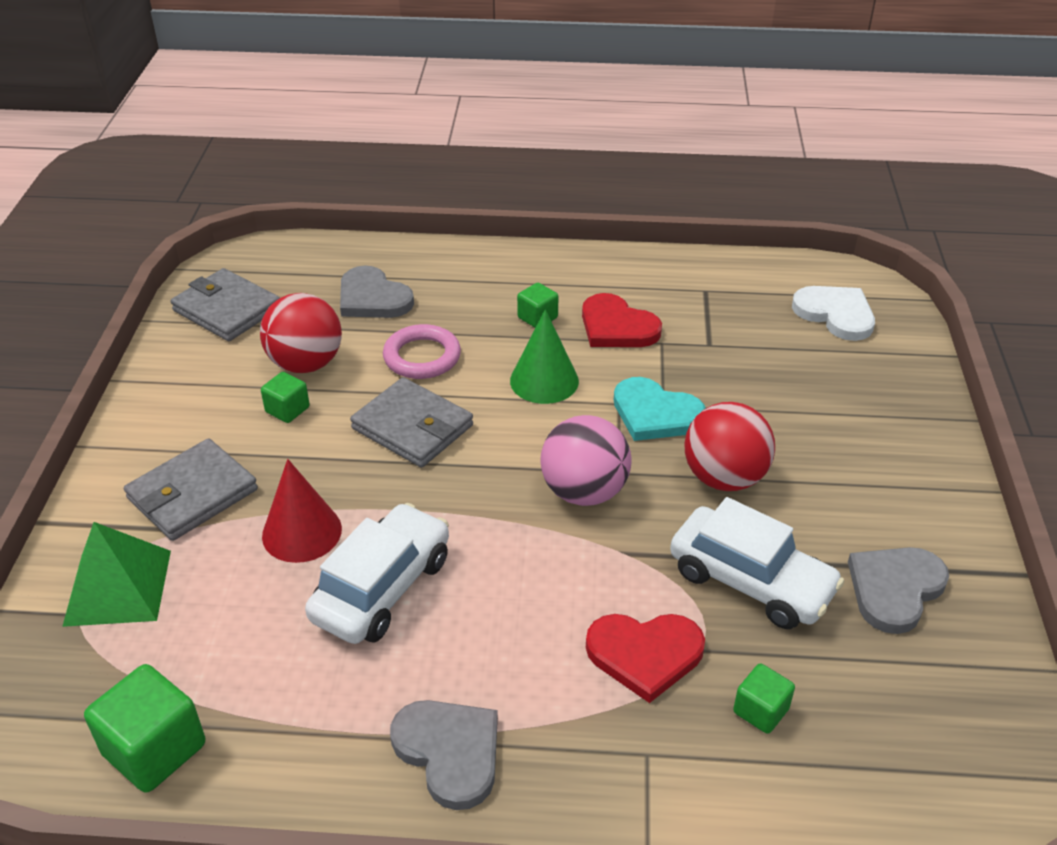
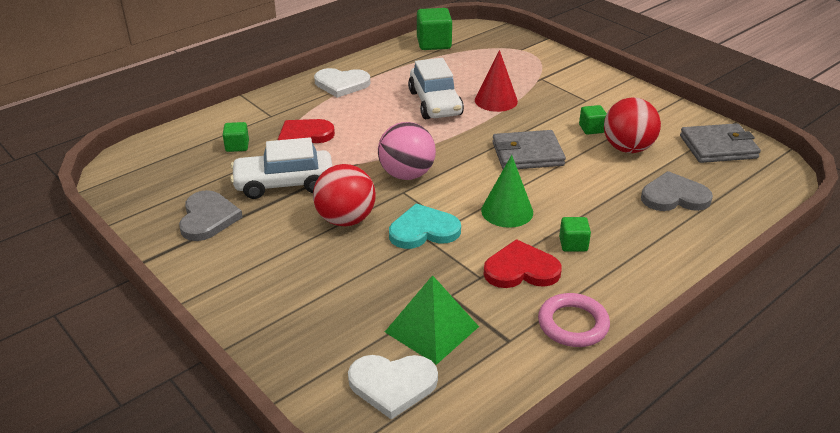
camera: 135 degrees right, 5 degrees down
green pyramid [62,522,171,627] -> green pyramid moved to [385,275,479,365]
grey wallet [124,438,258,541] -> none
pink ring [383,324,461,379] -> pink ring moved to [538,293,610,347]
grey heart [390,700,498,810] -> white heart [314,68,371,98]

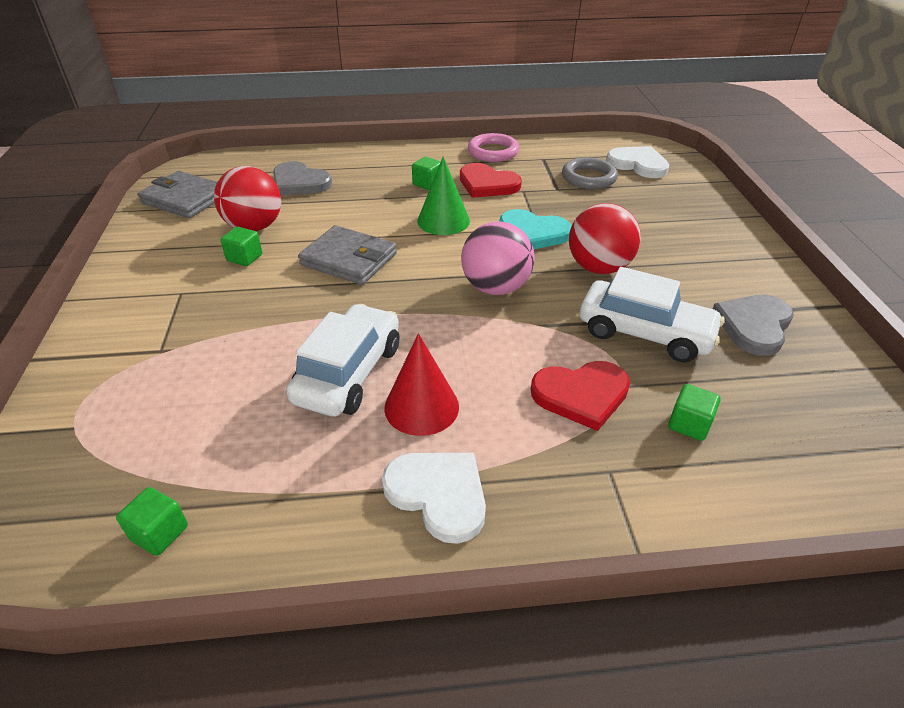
camera: 145 degrees left, 5 degrees up
green pyramid [385,275,479,365] -> grey ring [562,157,618,189]
green cube [417,8,452,50] -> green cube [116,487,188,556], size x0.57
red cone [475,50,518,112] -> red cone moved to [384,333,459,436]

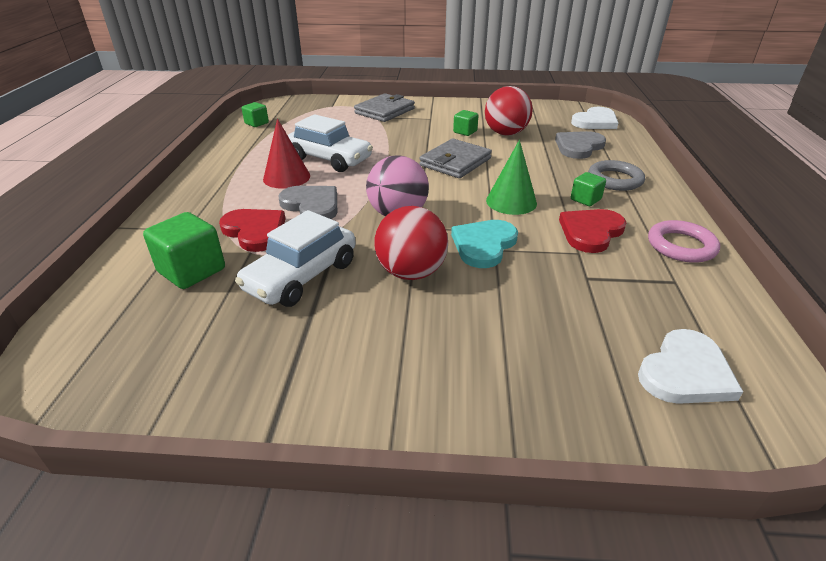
camera: 100 degrees right, 5 degrees down
grey wallet [138,171,217,218] -> grey wallet moved to [354,93,415,122]
white heart [382,453,486,544] -> white heart moved to [571,107,618,129]
red heart [531,361,630,431] -> red heart turned 135 degrees clockwise [219,209,286,252]
grey ring [562,157,618,189] -> grey ring moved to [588,160,645,191]
green cube [668,384,721,441] -> green cube [143,212,225,289], size x1.75
grey heart [713,294,794,356] -> grey heart moved to [278,186,337,219]

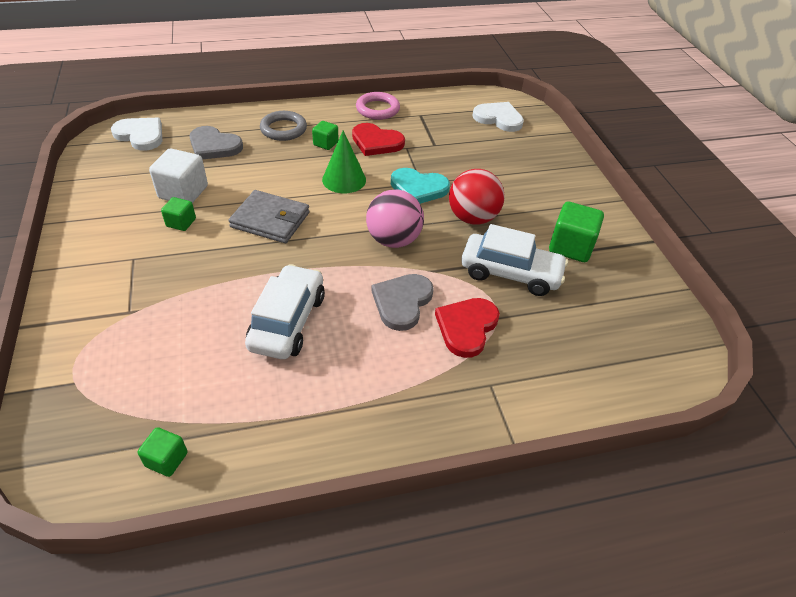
camera: 110 degrees left, 10 degrees up
green cube [143,212,225,289] -> green cube moved to [549,202,604,262]
red cone [263,119,310,189] -> none
grey wallet [354,93,415,122] -> none
red ball [485,86,533,136] -> white cube [149,148,208,203]

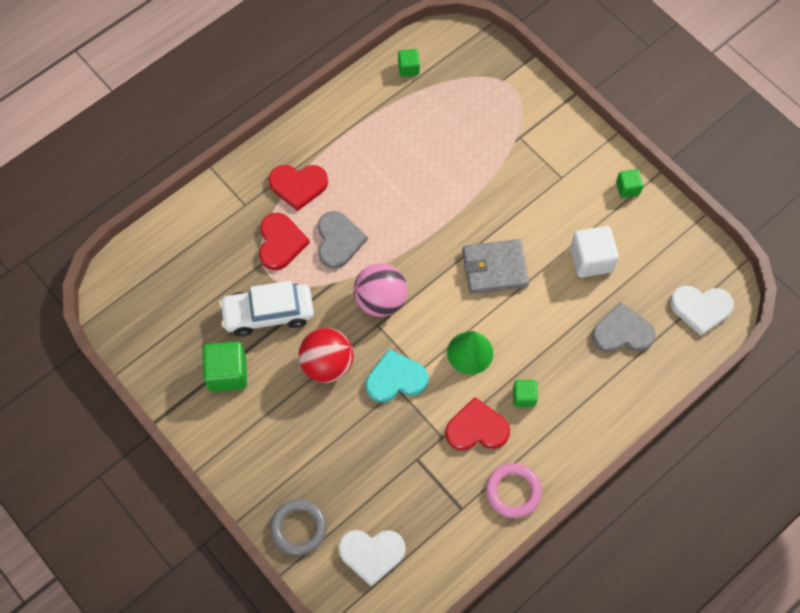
camera: 155 degrees right, 20 degrees up
green cube [161,197,196,231] -> green cube moved to [616,169,643,198]
white car [245,264,325,359] -> none
grey ring [260,111,307,141] -> grey ring moved to [270,499,327,556]
none -> red heart [268,165,328,211]

